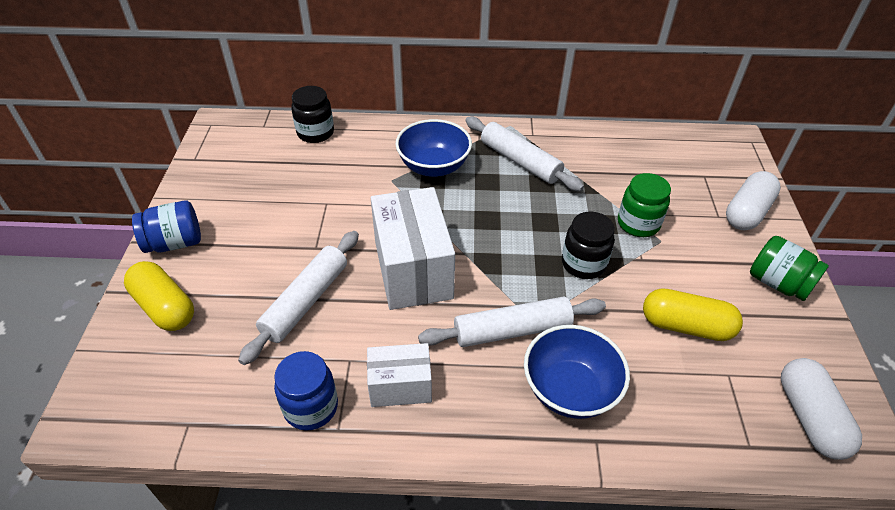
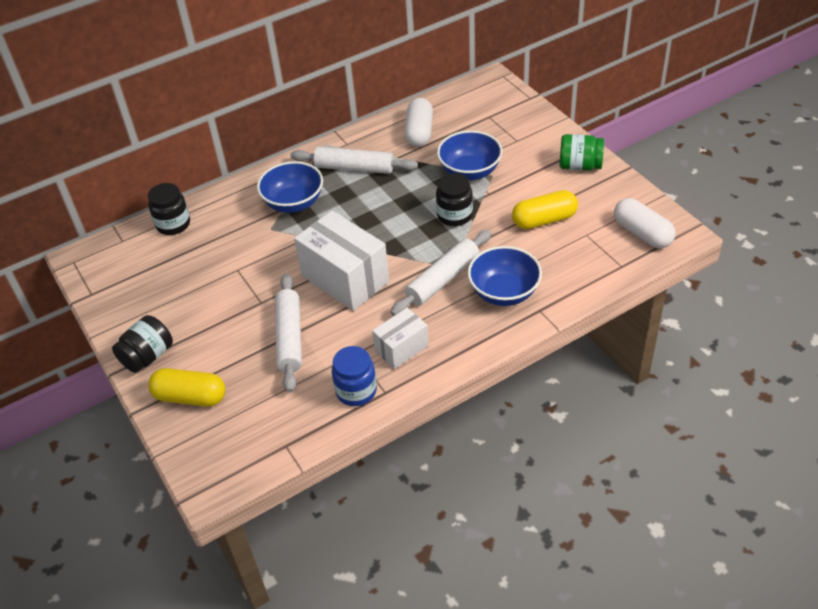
camera: 30 degrees left, 0 degrees up
blue jar [132,201,201,253] -> black jar [112,315,173,373]
green jar [618,173,671,237] -> blue bowl [437,130,503,180]
white capsule [726,171,781,230] -> white capsule moved to [405,98,433,147]

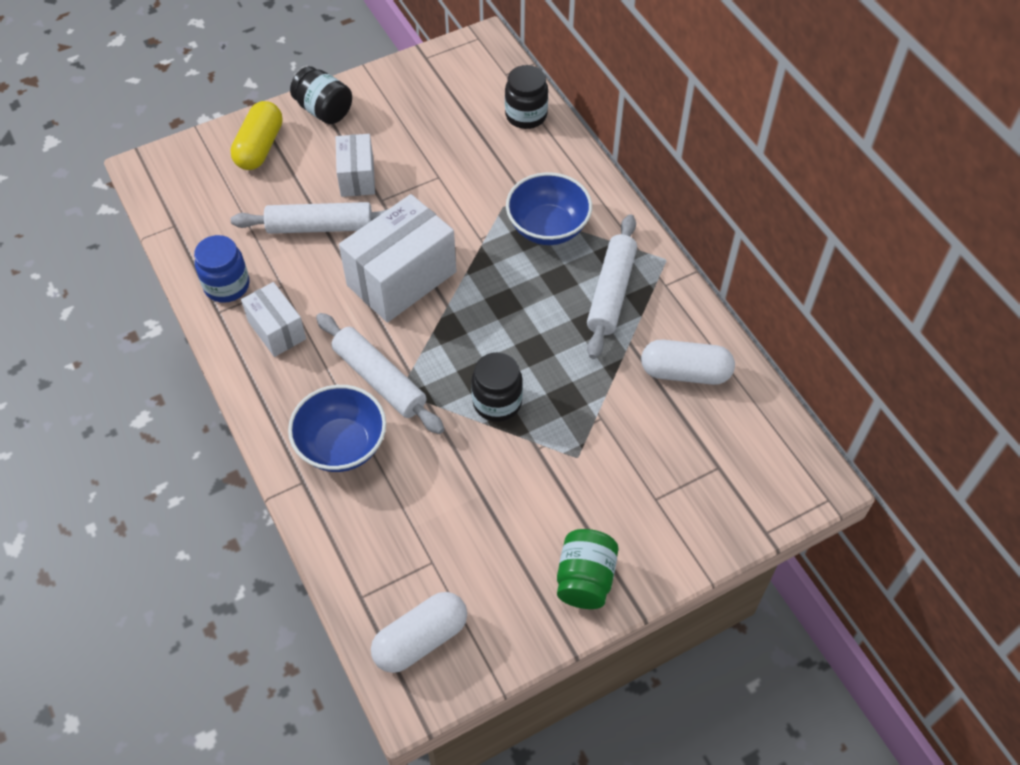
camera: 90 degrees right, 10 degrees up
blue bowl [437,130,503,180] -> none
yellow capsule [512,190,578,229] -> none
none -> white box [336,134,375,197]

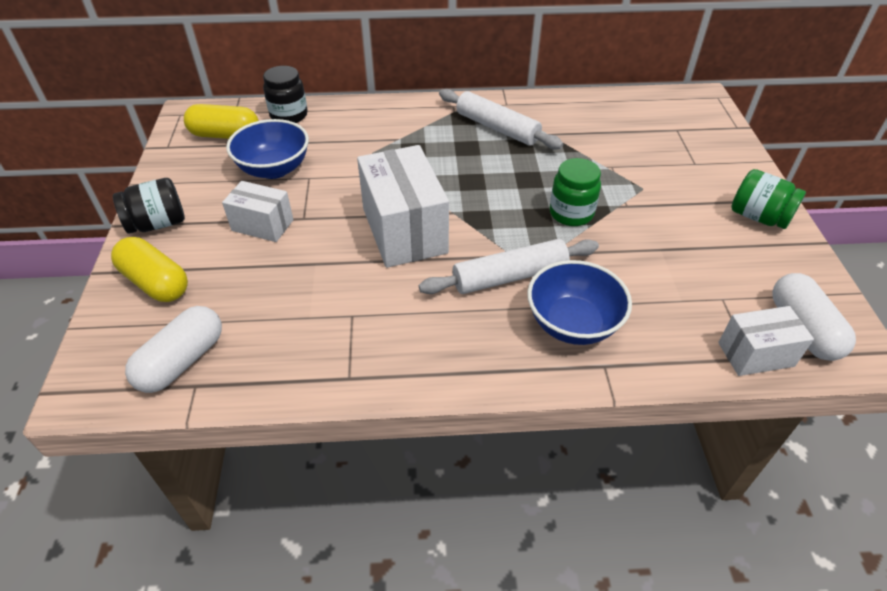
camera: 65 degrees left, 10 degrees down
blue jar [194,235,249,303] -> none
white rolling pin [231,202,388,234] -> none
white box [241,282,306,357] -> white box moved to [718,306,814,376]
black jar [471,352,523,422] -> green jar [550,158,601,226]
blue bowl [506,172,592,245] -> blue bowl moved to [226,119,309,179]
white capsule [641,340,735,385] -> white capsule moved to [125,306,222,393]
none -> yellow capsule [184,104,259,139]

